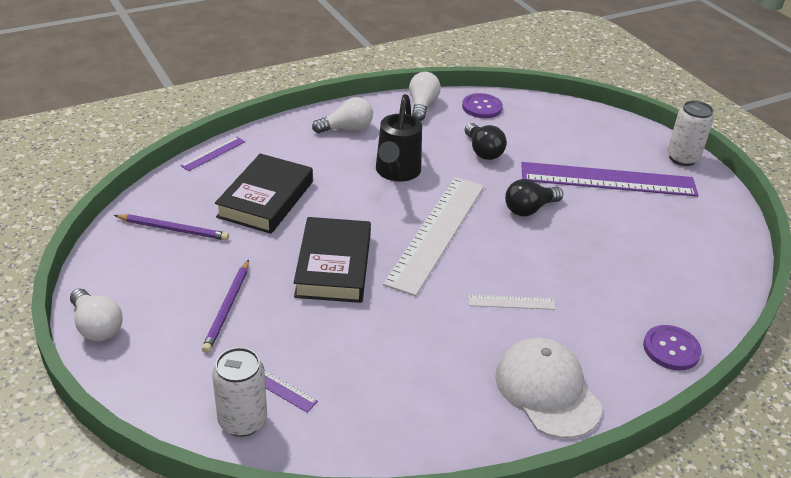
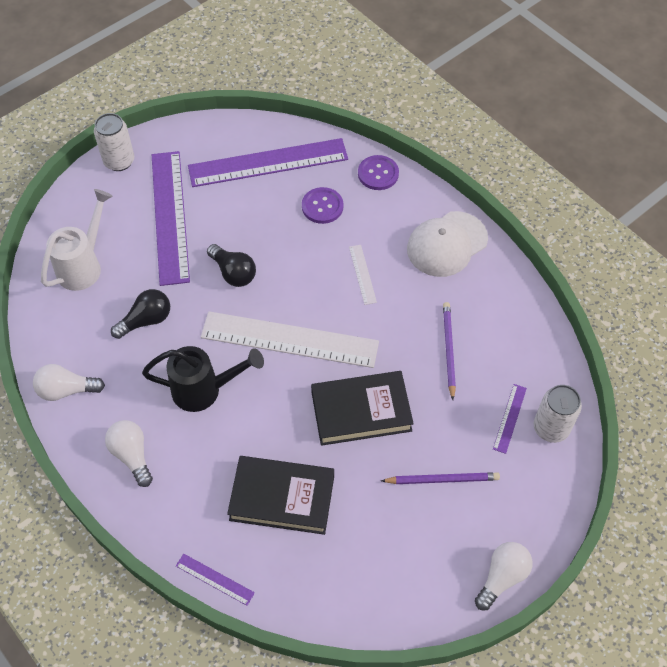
camera: 100 degrees left, 20 degrees up
purple pencil [114,214,229,240] -> purple pencil moved to [443,302,456,400]
purple button [462,93,503,118] -> purple button moved to [302,187,344,224]
none -> white watering can [41,189,112,291]
none -> purple ruler [188,138,348,187]

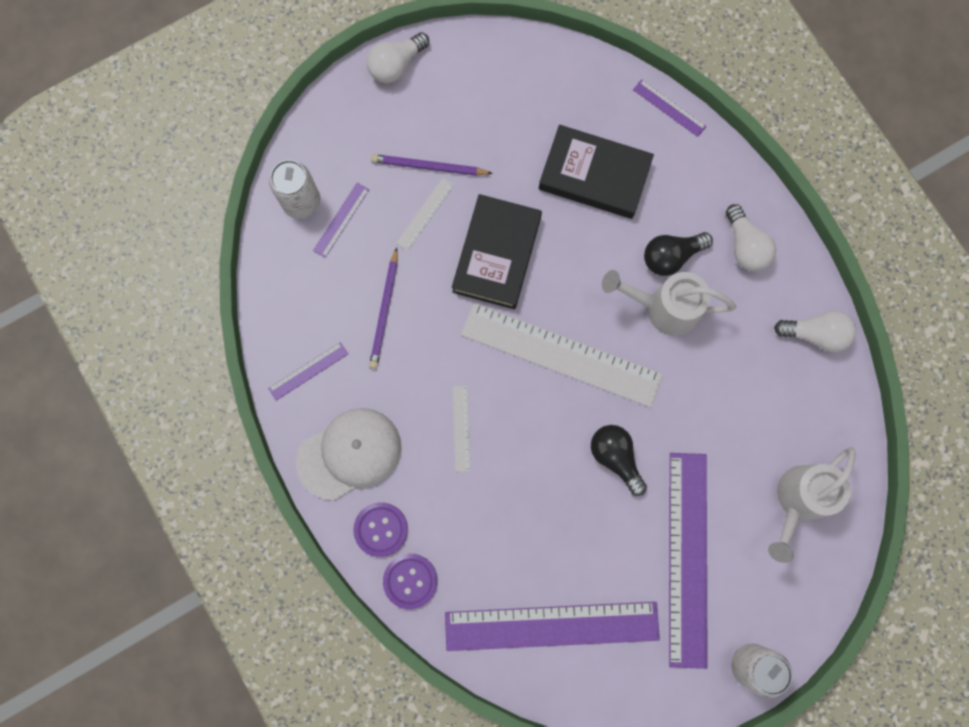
camera: 170 degrees left, 20 degrees up
black light bulb [111,289,170,339] -> black light bulb moved to [644,232,713,276]
black watering can [142,346,264,412] -> white watering can [602,270,736,336]
purple button [302,187,344,224] -> purple button moved to [353,502,408,557]
black book [311,371,414,446] -> black book turned 75 degrees counterclockwise [452,194,542,309]
none -> purple ruler [268,342,348,401]
none -> white ruler [396,177,455,251]

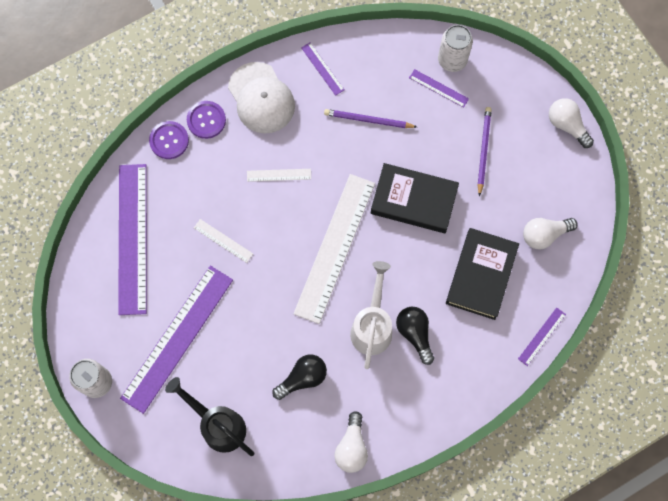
camera: 90 degrees right, 5 degrees down
white ruler [396,177,455,251] -> white ruler moved to [194,219,253,263]
black light bulb [591,425,647,496] -> black light bulb moved to [272,355,327,400]
purple ruler [669,453,708,669] -> purple ruler turned 60 degrees counterclockwise [120,266,233,414]
white light bulb [726,204,776,271] -> white light bulb moved to [523,218,578,249]
white watering can [768,447,856,563] -> black watering can [165,377,254,456]

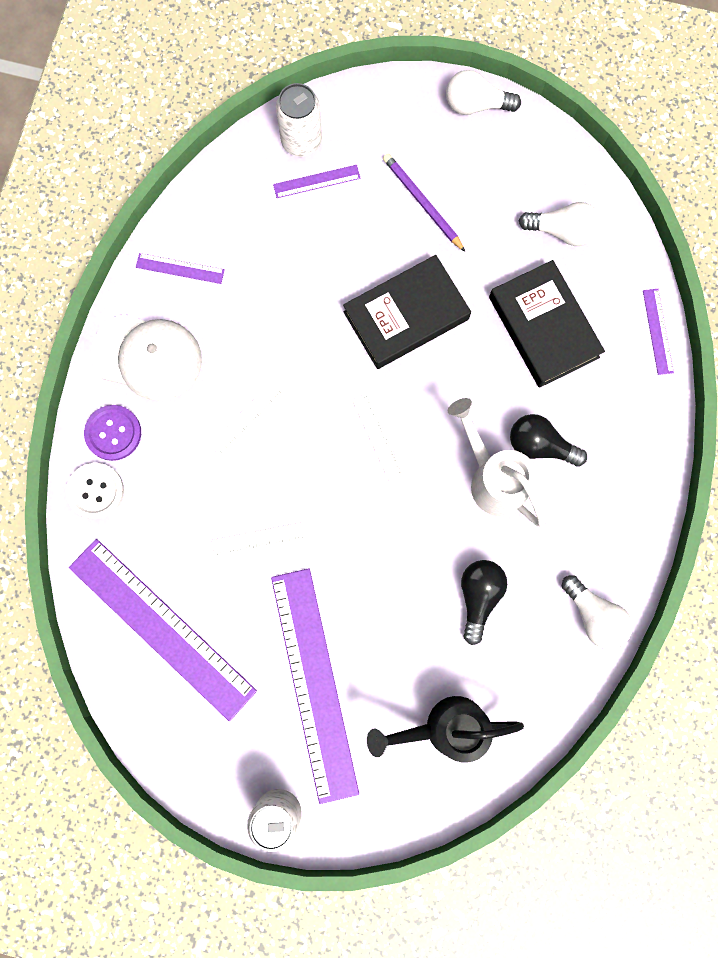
camera: 45 degrees left, 5 degrees up
purple button [149,121,189,159] -> white button [66,463,124,519]
white ruler [293,174,375,324] -> white ruler [352,394,403,481], size x0.42
purple pencil [324,109,417,128] -> none
white light bulb [523,218,578,249] -> white light bulb turned 105 degrees counterclockwise [519,202,600,246]

